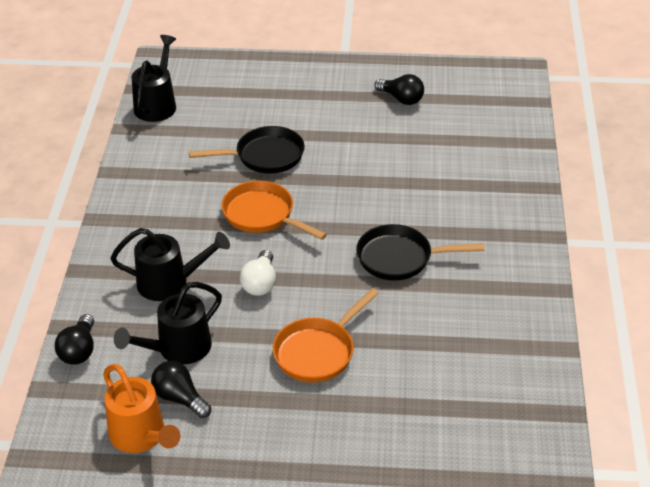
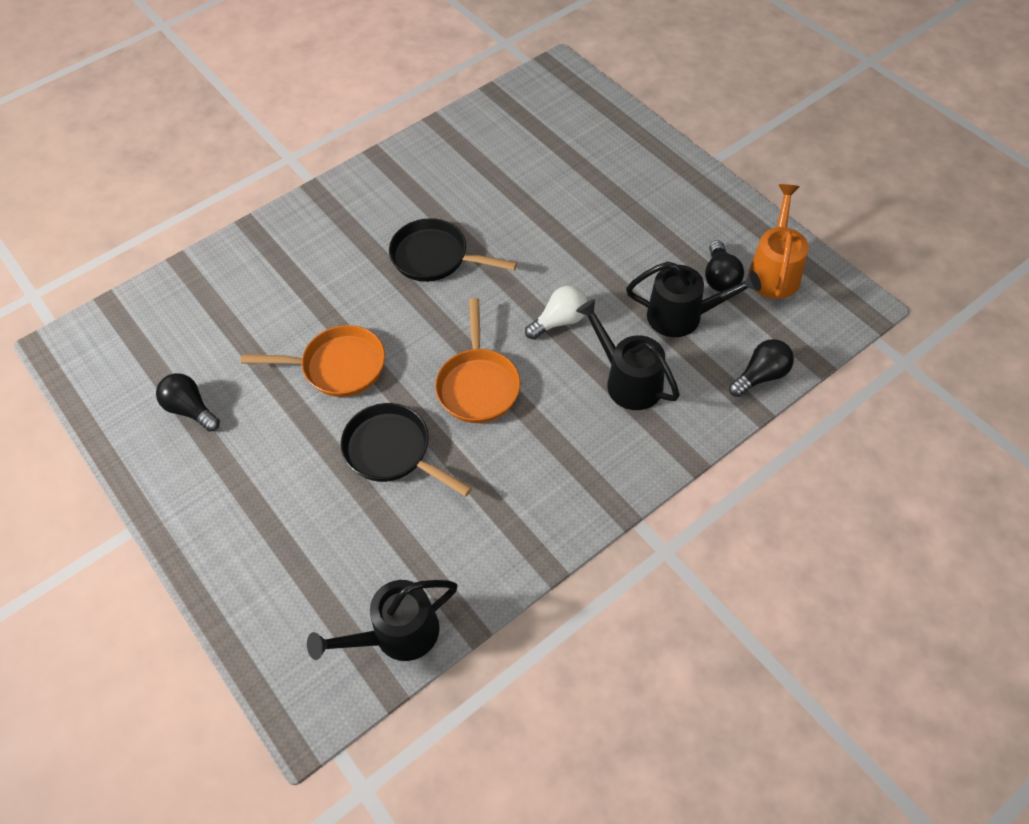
camera: 130 degrees left, 15 degrees up
orange pan [273,288,379,383] -> orange pan moved to [241,325,385,397]
black pan [356,224,484,280] -> black pan turned 150 degrees clockwise [389,218,517,282]
black light bulb [374,74,424,105] -> black light bulb turned 45 degrees counterclockwise [156,373,220,432]

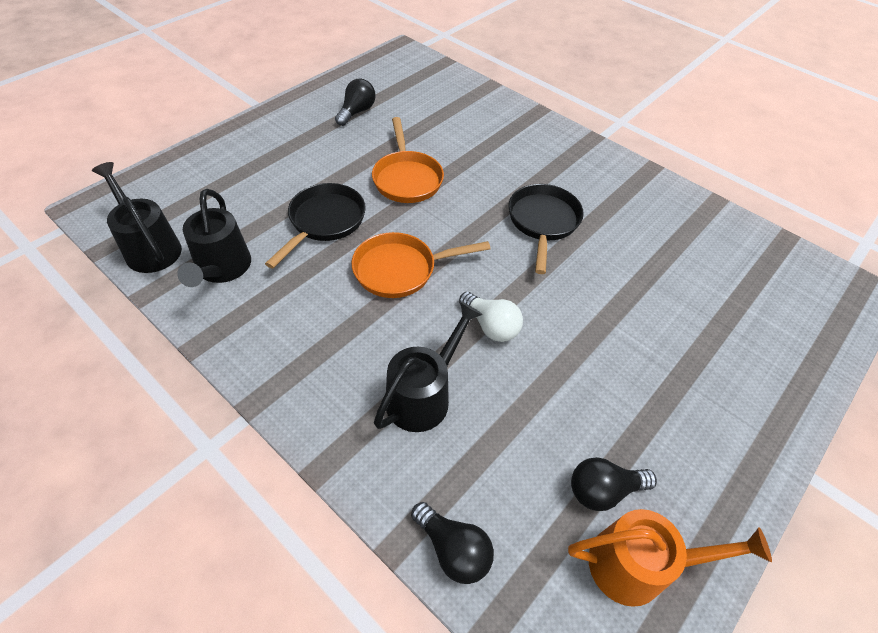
camera: 75 degrees right, 5 degrees down
black watering can [626,262,761,337] -> black watering can moved to [177,189,251,287]

